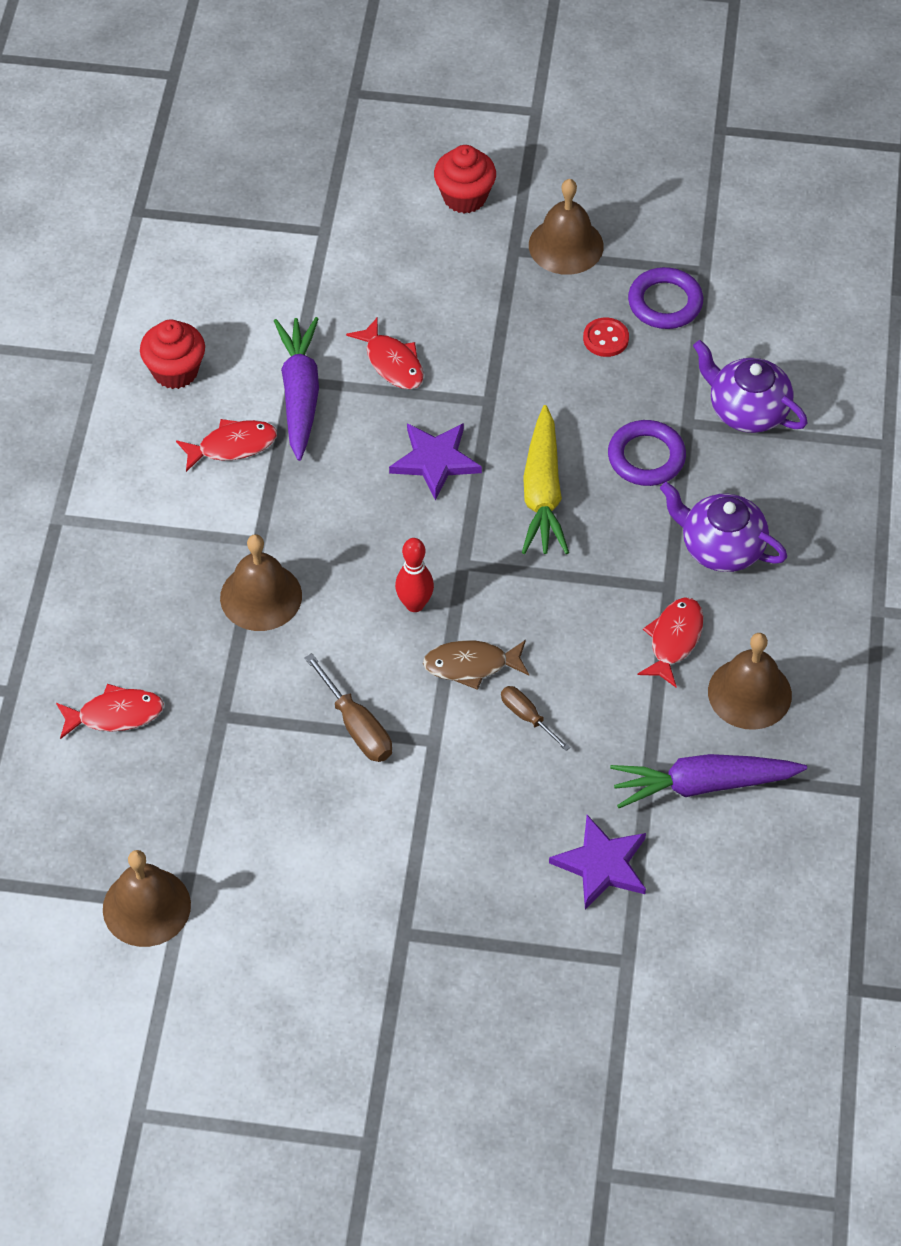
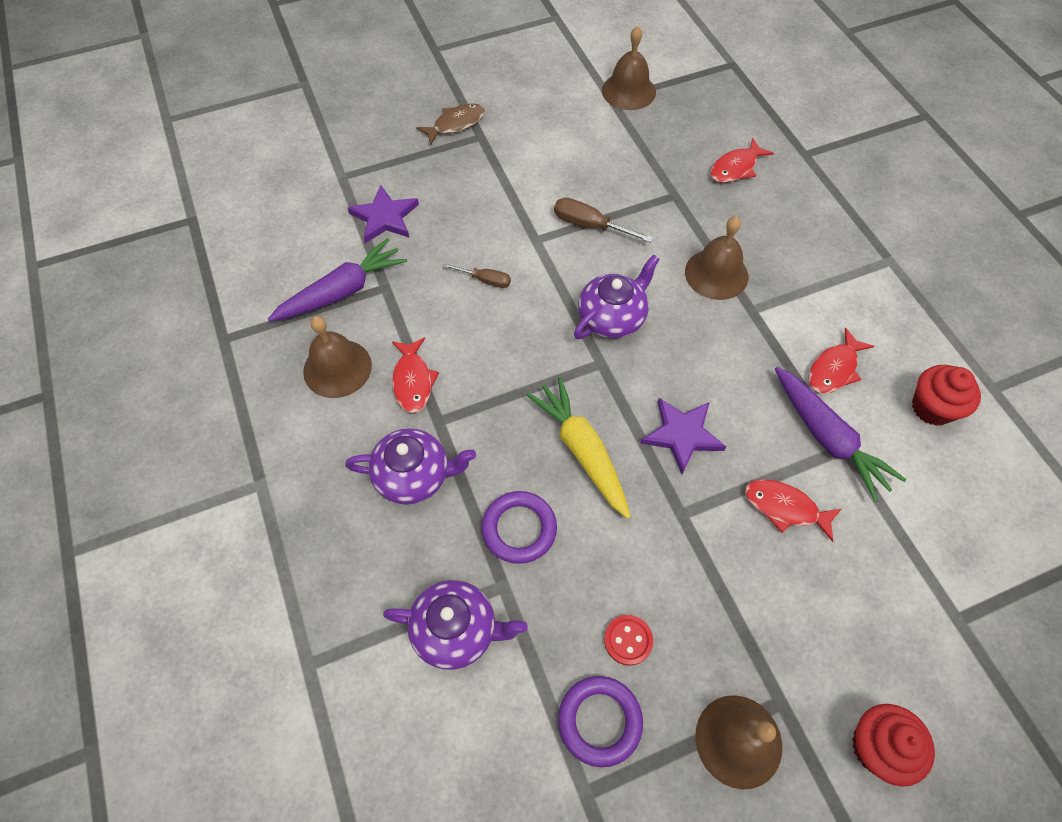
camera: 150 degrees right, 5 degrees up
red bowling pin [395,538,434,612] -> purple teapot [574,255,660,339]
brown fish [423,640,529,690] -> brown fish moved to [416,103,485,145]

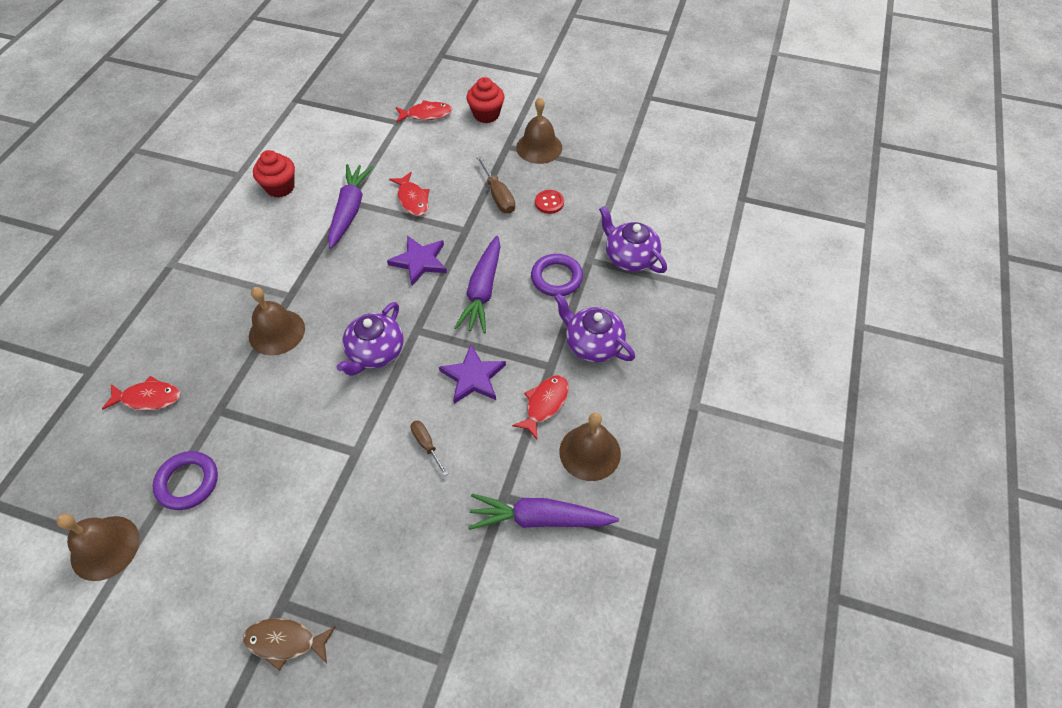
camera: 140 degrees left, 5 degrees down
purple star [348,185,419,243] -> purple star moved to [439,345,506,404]
yellow carrot [526,377,631,519] -> purple carrot [454,236,501,333]
brown screwdriver [554,198,653,243] -> brown screwdriver moved to [476,156,515,214]
purple ring [558,676,643,767] -> purple ring moved to [153,451,218,510]
purple teapot [574,255,660,339] -> purple teapot turned 60 degrees counterclockwise [337,302,403,376]
red fish [808,328,874,393] -> red fish moved to [396,100,452,122]

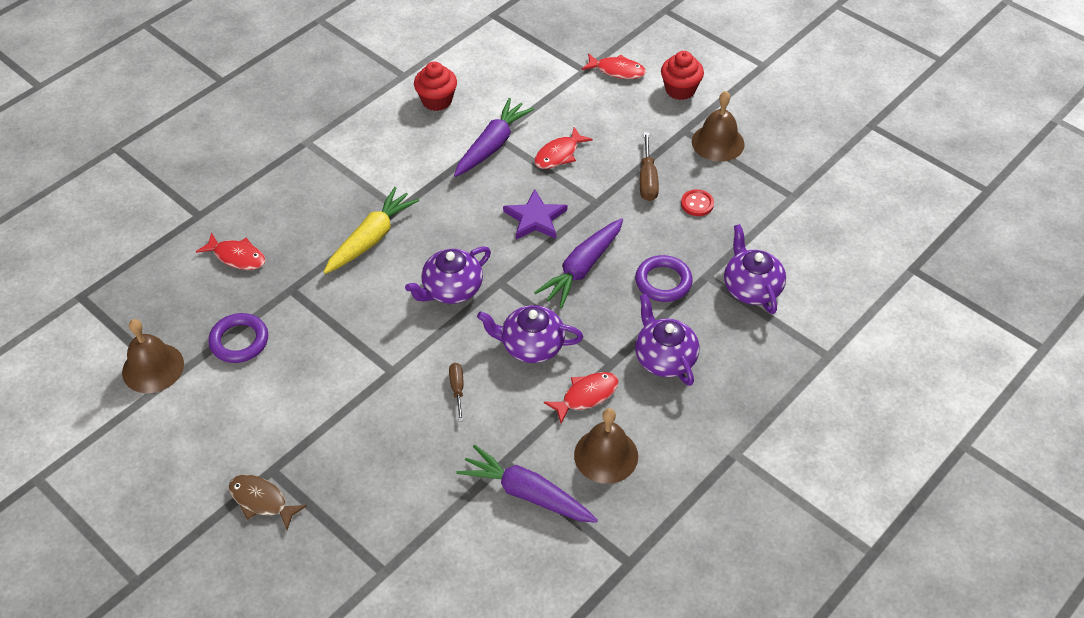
camera: 25 degrees right, 5 degrees down
brown bell [249,287,305,356] -> yellow carrot [324,187,419,274]
red fish [389,172,429,216] -> red fish turned 45 degrees clockwise [534,127,593,169]
purple star [439,345,506,404] -> purple teapot [477,305,583,363]

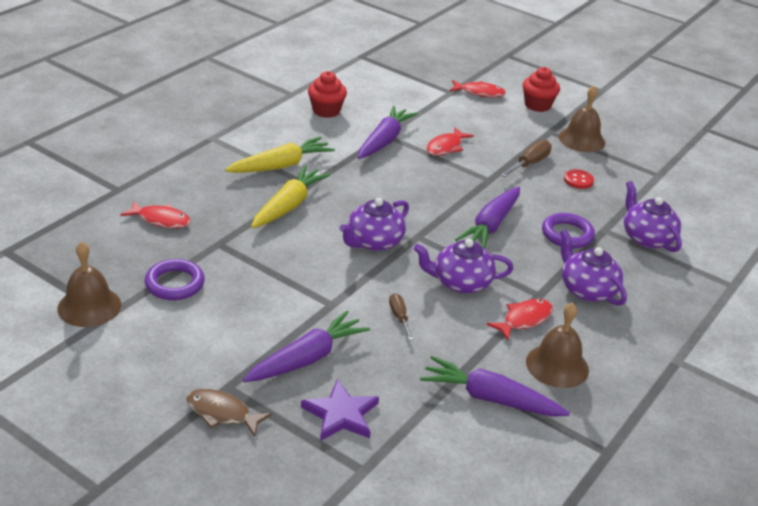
camera: 10 degrees left, 15 degrees down
purple star [503,189,567,239] -> purple star moved to [301,379,379,441]
brown screwdriver [640,132,659,201] -> brown screwdriver turned 135 degrees counterclockwise [501,140,552,177]
none -> yellow carrot [225,136,335,173]
none -> purple carrot [243,311,370,382]

